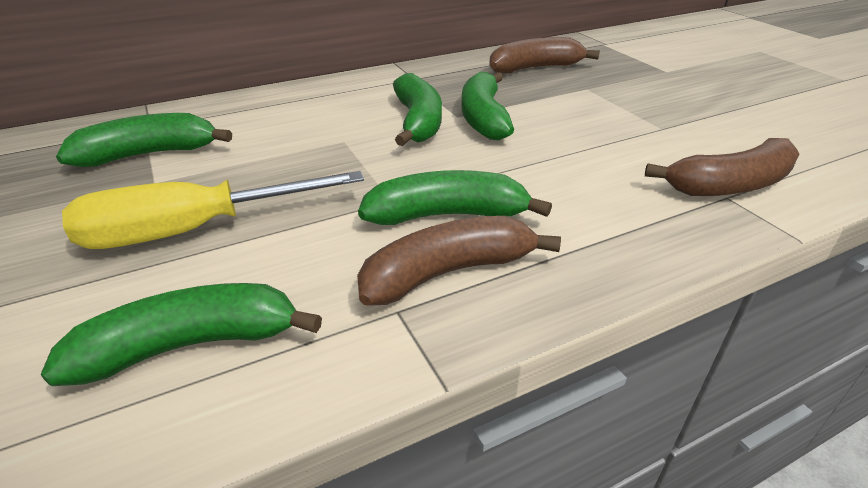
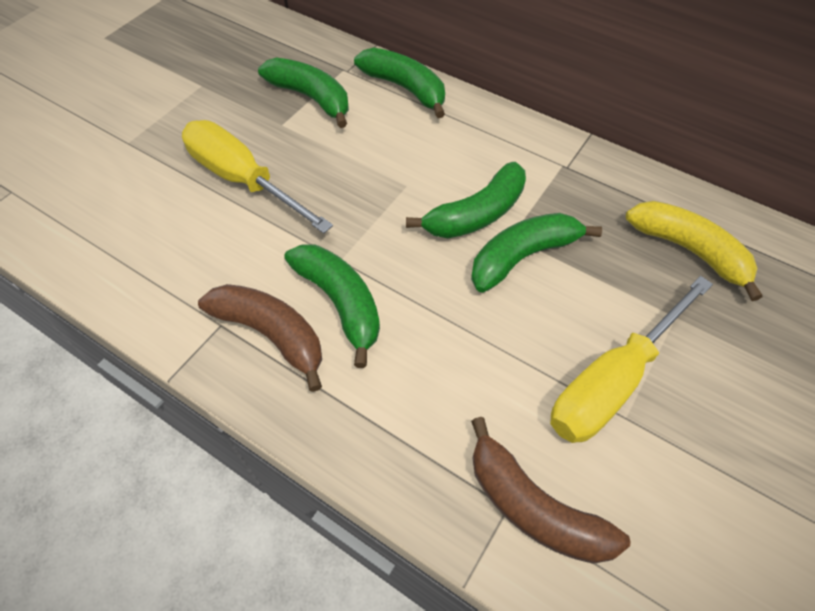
camera: 60 degrees right, 20 degrees up
green banana [40,283,322,386] -> green banana moved to [354,48,445,118]
brown banana [489,37,600,73] -> yellow banana [626,201,762,301]
none -> yellow screwdriver [550,276,713,443]

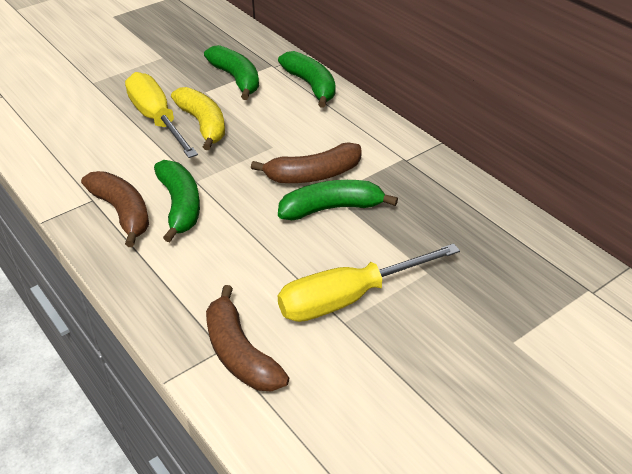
camera: 20 degrees right, 15 degrees down
green banana [406,162,526,238] -> brown banana [251,142,361,183]
yellow banana [626,201,762,301] -> yellow banana moved to [171,87,225,150]

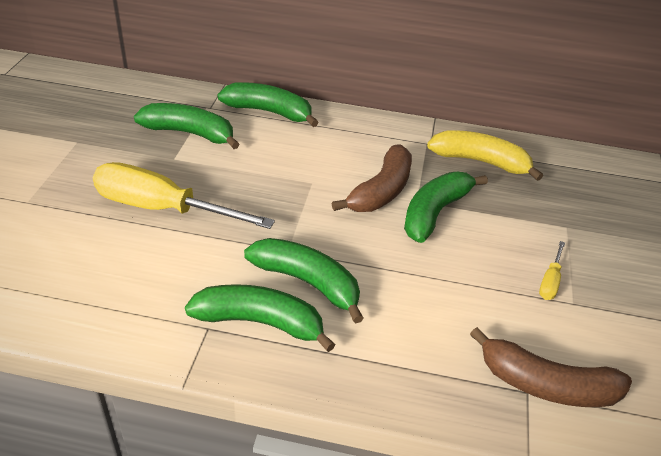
camera: 45 degrees left, 0 degrees up
brown banana [81,171,149,247] -> green banana [185,284,336,352]
yellow banana [171,87,225,150] -> yellow banana moved to [427,130,543,181]
yellow screwdriver [278,243,460,322] -> yellow screwdriver [539,241,565,300], size x0.43

